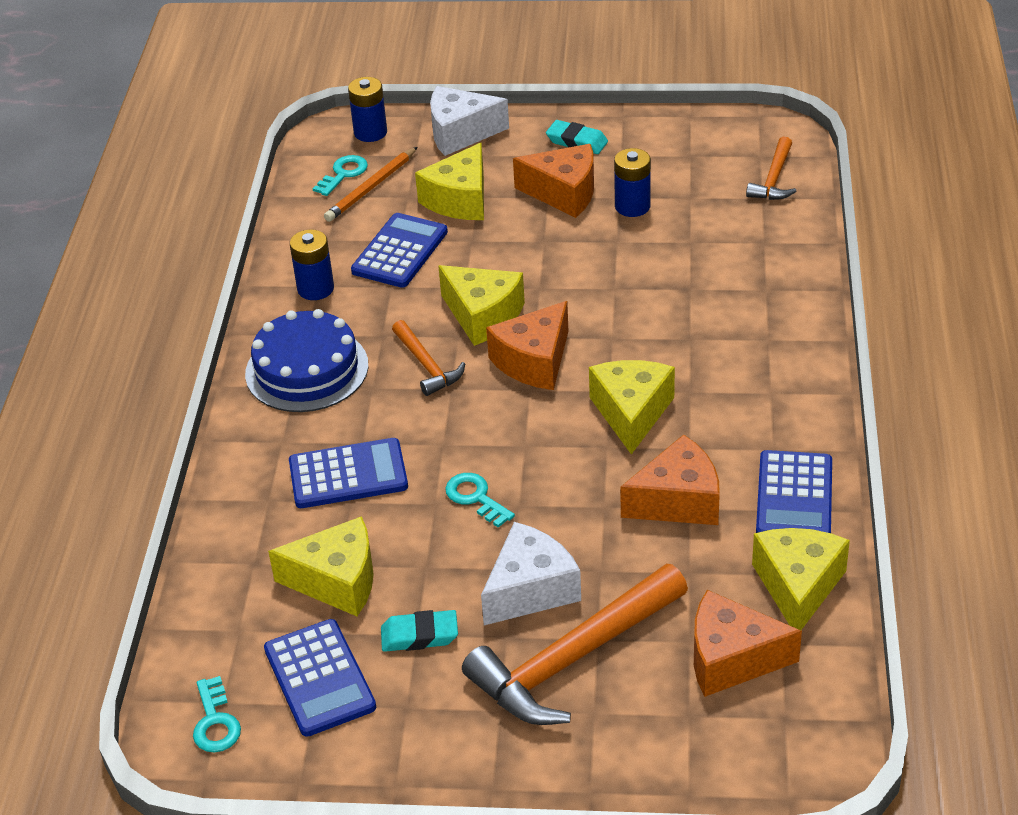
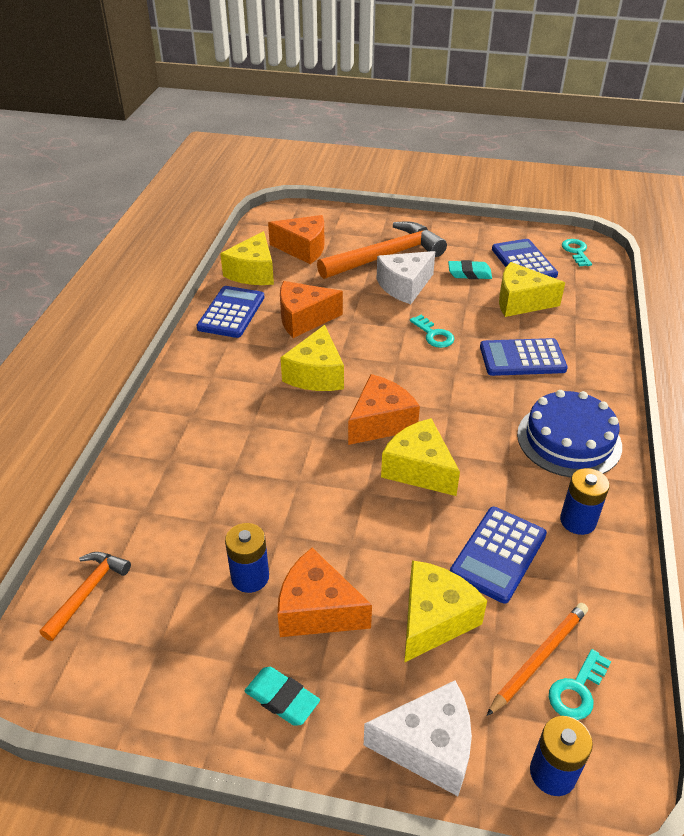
camera: 175 degrees left, 0 degrees up
orange hammer [392,320,465,396] -> none

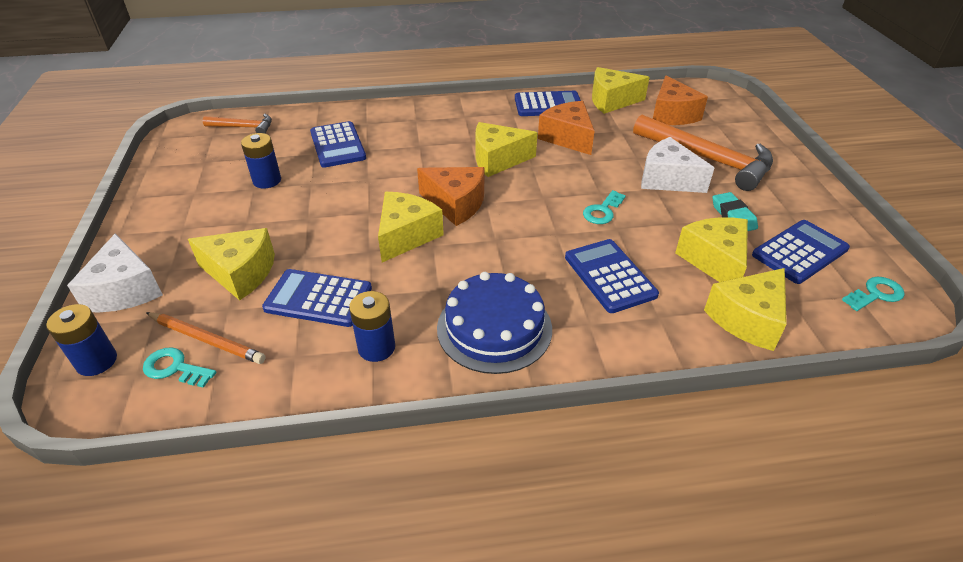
camera: 70 degrees right, 0 degrees up
turquoise eraser [245,667,320,726] -> none
orange cheese [278,548,372,637] -> none
none -> blue calculator [310,121,366,168]
none -> yellow cheese [704,268,787,351]

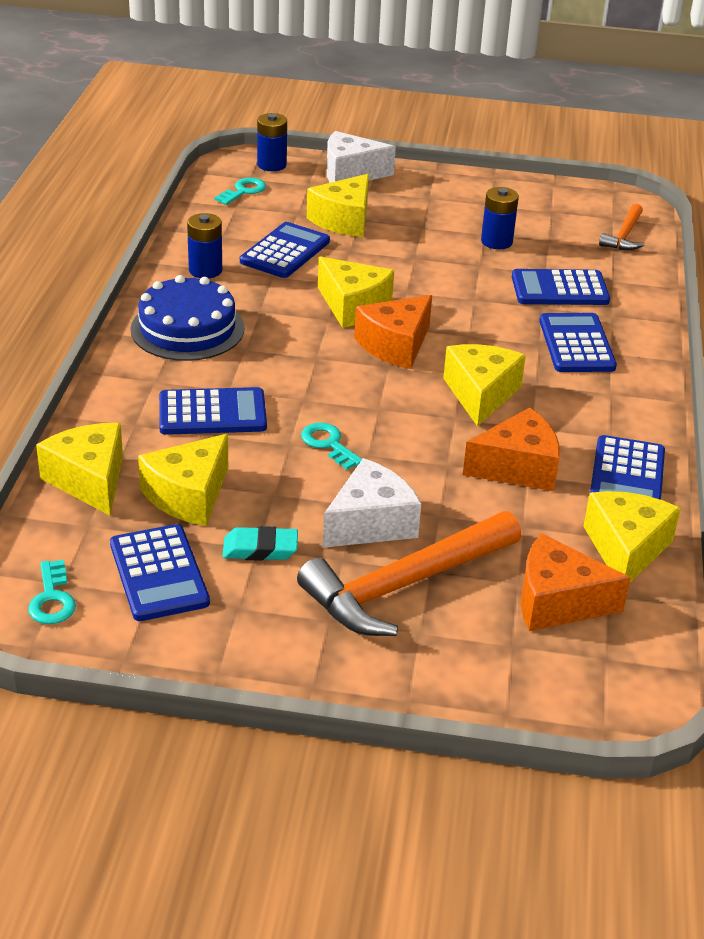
camera: 105 degrees right, 5 degrees down
orange pencil [146,312,266,364] -> none
yellow cheese [675,217,748,282] -> yellow cheese turned 120 degrees clockwise [138,434,228,526]
none -> blue calculator [539,313,617,372]

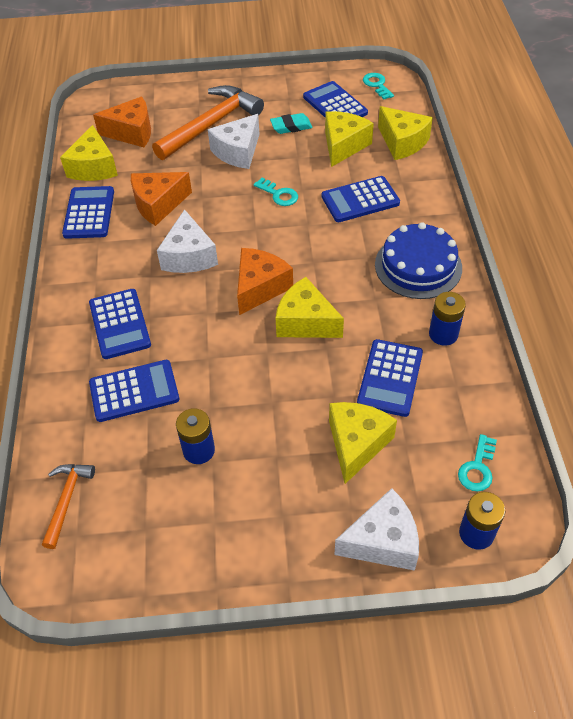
camera: 170 degrees right, 15 degrees up
yellow cheese [443,344,526,427] -> white cheese [157,209,218,273]

